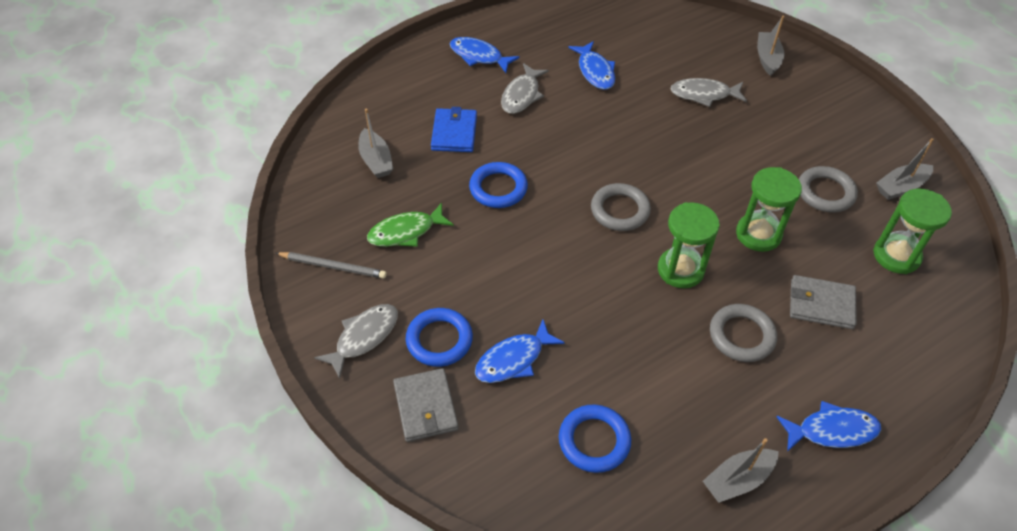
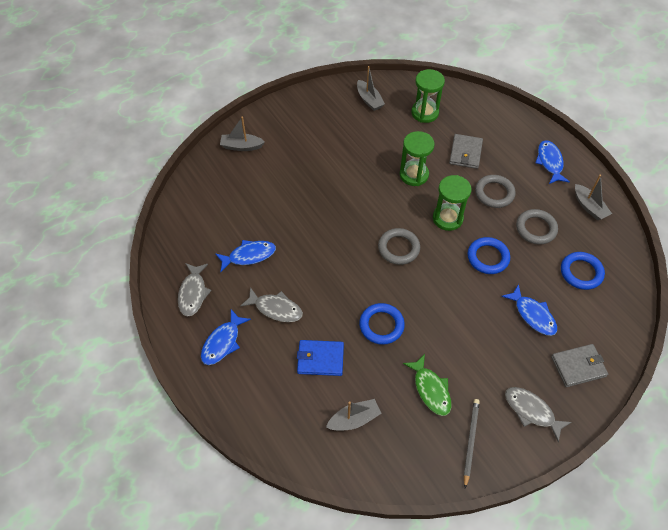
camera: 90 degrees left, 5 degrees up
blue ring [406,308,473,367] -> blue ring moved to [468,237,510,274]
grey fish [670,78,747,107] -> grey fish moved to [178,263,212,317]
grey ring [799,166,858,213] -> grey ring moved to [516,209,558,245]

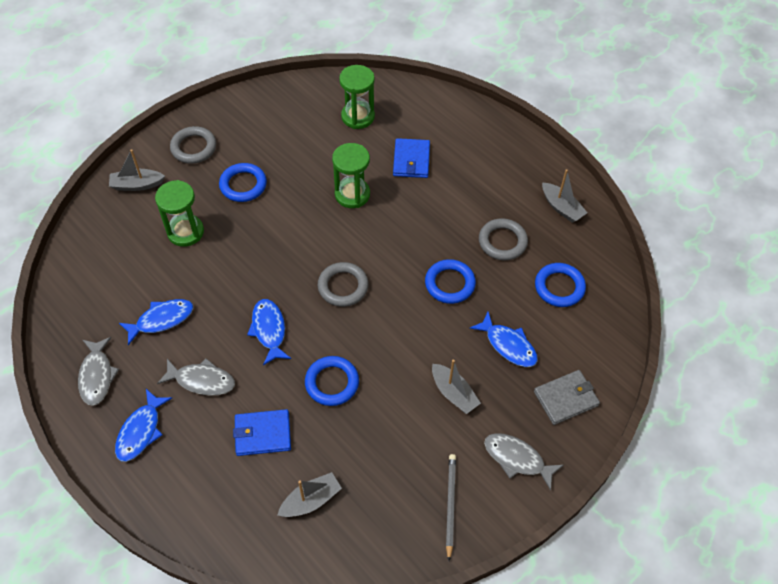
camera: 10 degrees left, 0 degrees up
grey boat [357,66,385,111] -> grey boat moved to [432,359,481,414]
green fish [403,354,452,416] -> none
green hourglass [433,175,471,231] -> green hourglass moved to [155,180,204,247]
grey wallet [449,134,483,169] -> blue wallet [393,138,430,178]
grey ring [475,175,516,208] -> grey ring moved to [170,126,216,164]
blue fish [535,140,570,184] -> blue fish moved to [247,299,291,365]
none -> blue ring [219,163,267,202]

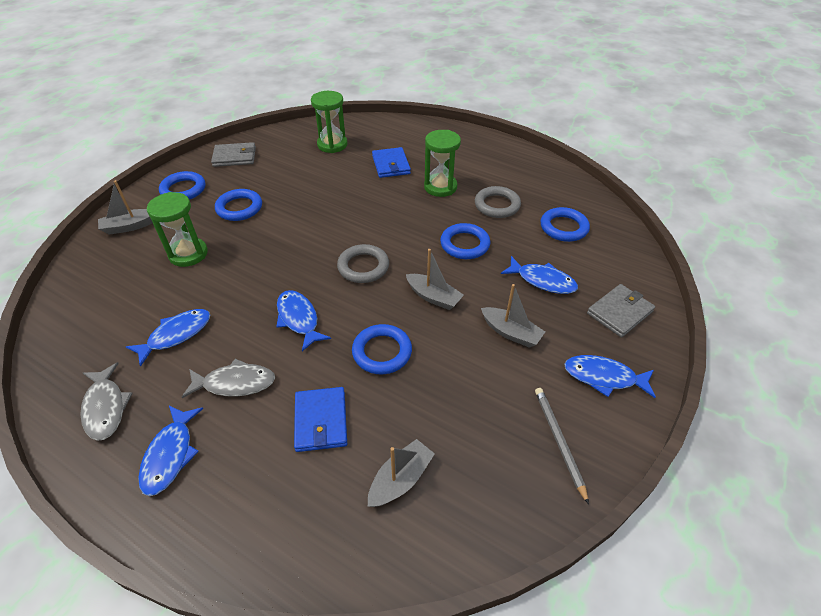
camera: 15 degrees left, 10 degrees down
grey ring [170,126,216,164] -> blue ring [159,171,205,200]
blue wallet [233,409,291,456] -> blue wallet turned 75 degrees counterclockwise [294,387,347,452]
green hourglass [332,143,370,208] -> green hourglass moved to [424,130,461,197]
grey fish [484,433,563,490] -> blue fish [564,355,656,398]
grey boat [542,169,588,223] -> grey boat moved to [406,249,464,310]
none -> grey wallet [211,142,256,167]

